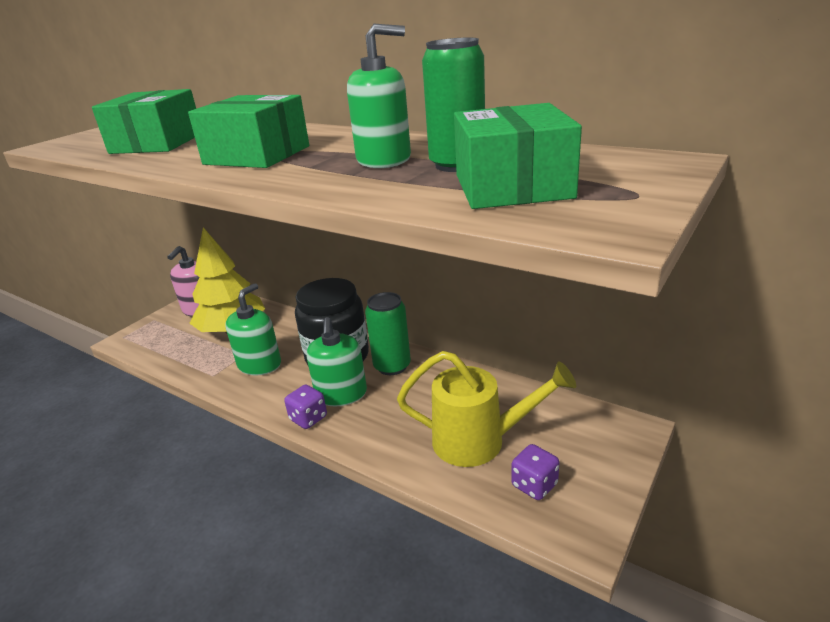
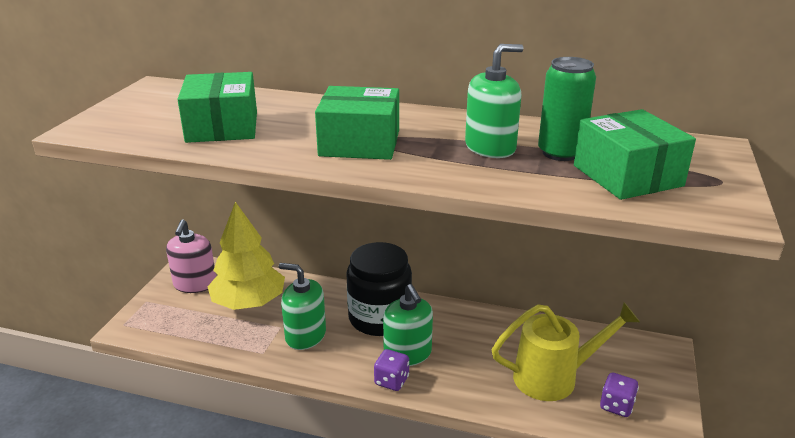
camera: 20 degrees left, 0 degrees up
green soap dispenser [225,283,281,375] -> green soap dispenser turned 75 degrees counterclockwise [279,263,326,350]
green can [365,292,411,375] -> none

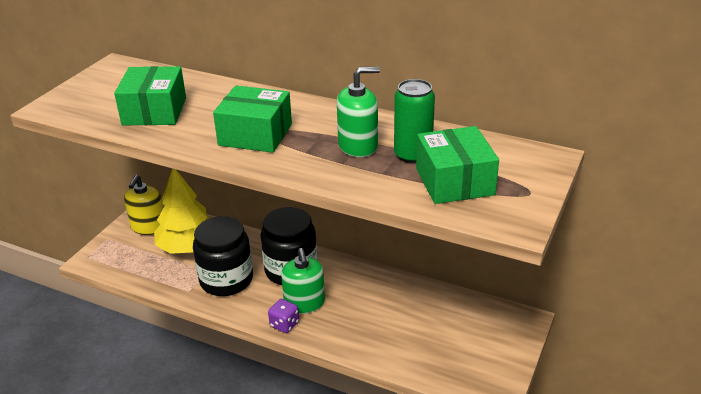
camera: 10 degrees right, 5 degrees up
pink soap dispenser [166,219,216,293] -> yellow soap dispenser [124,175,163,235]
green soap dispenser [279,263,326,350] -> black jar [193,216,253,296]
yellow watering can [492,302,640,401] -> none
purple dice [600,373,639,417] -> none

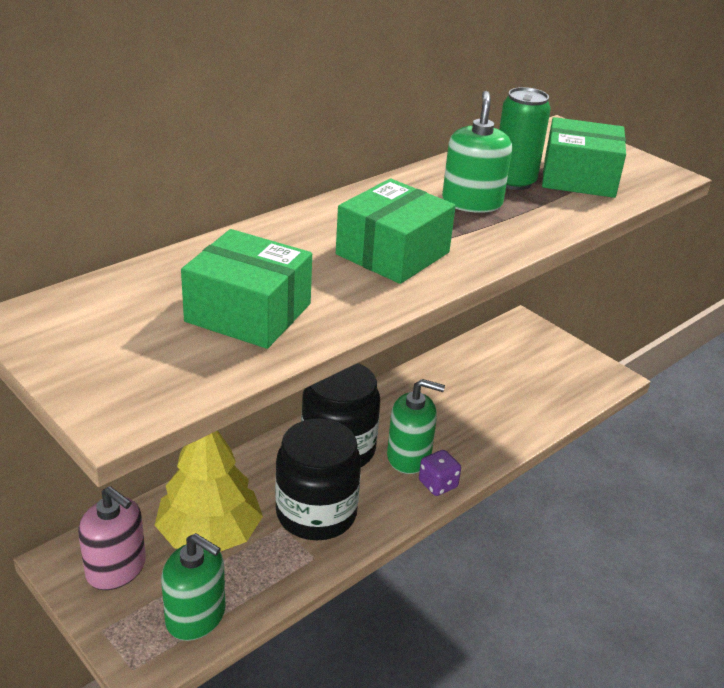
camera: 70 degrees left, 0 degrees up
yellow soap dispenser [124,175,163,235] -> pink soap dispenser [78,486,146,590]
none -> green soap dispenser [161,533,226,641]

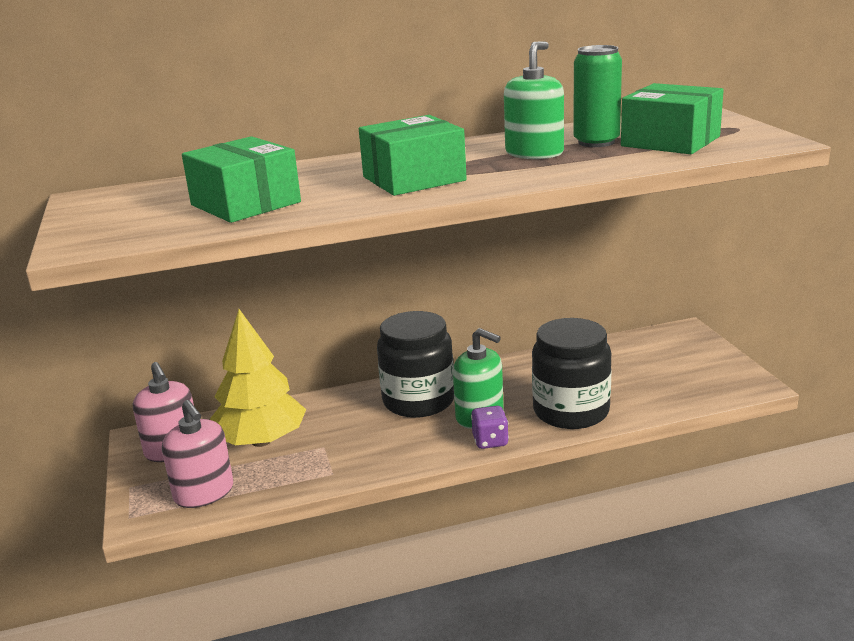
camera: 30 degrees right, 10 degrees down
green soap dispenser [161,533,226,641] -> pink soap dispenser [162,400,233,508]
black jar [275,418,361,540] -> black jar moved to [532,318,612,429]

